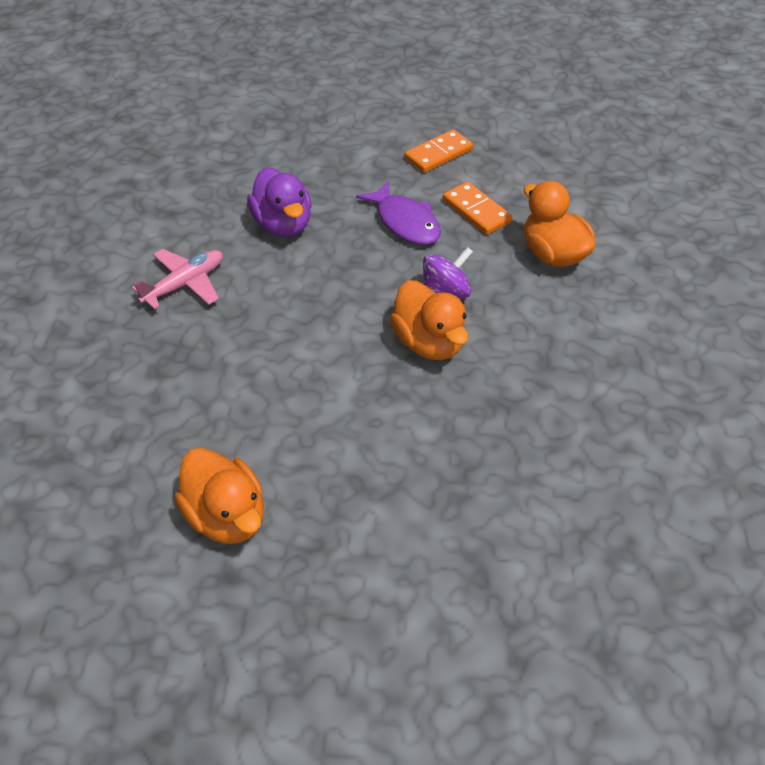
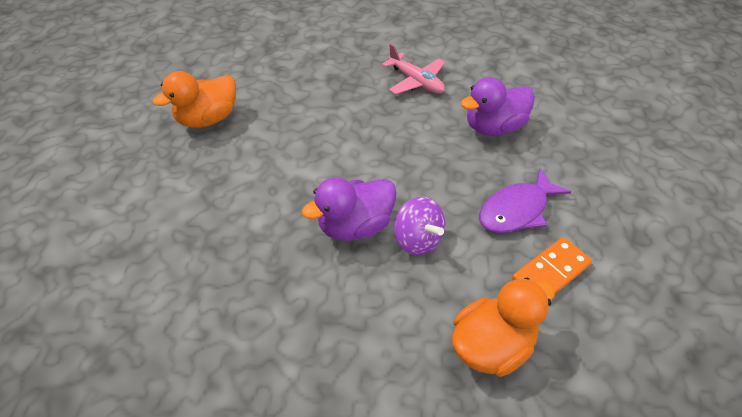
camera: 90 degrees right, 0 degrees up
orange duck [390,280,468,360] -> purple duck [302,177,397,241]
orange domino [404,129,473,173] -> none

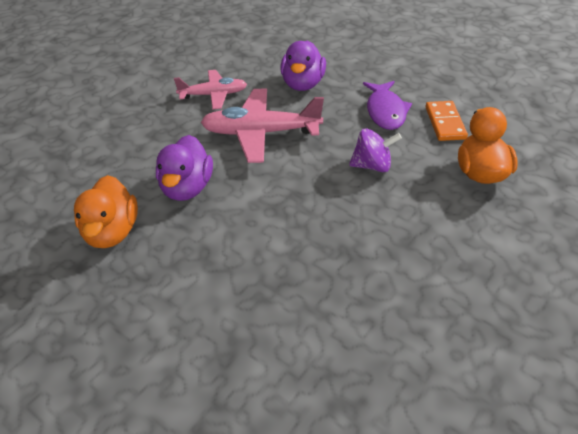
camera: 55 degrees left, 5 degrees down
purple duck [302,177,397,241] -> purple duck moved to [156,135,213,201]
none -> pink plane [201,89,324,163]

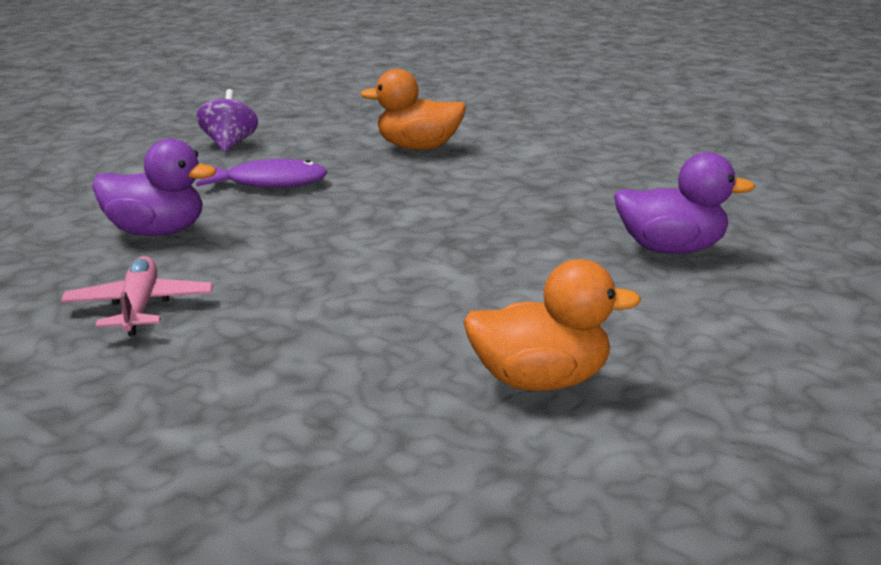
camera: 90 degrees left, 20 degrees down
purple duck [156,135,213,201] -> purple duck moved to [614,152,755,254]
pink plane [201,89,324,163] -> none
purple spinning top [349,129,402,172] -> purple spinning top moved to [196,89,258,152]
orange domino [426,101,468,141] -> none

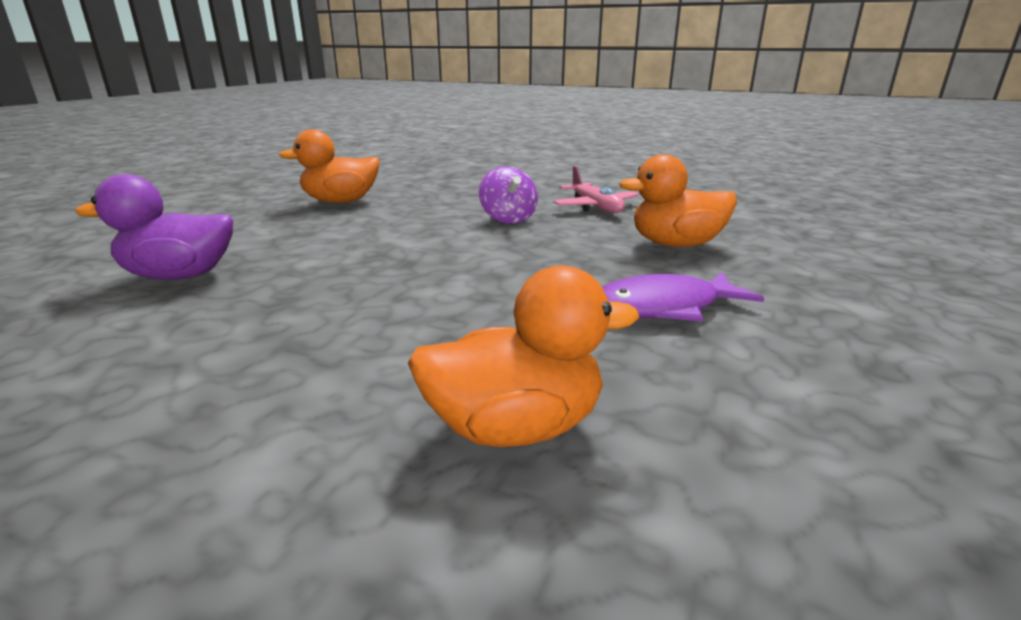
camera: 165 degrees right, 0 degrees up
purple duck [92,138,216,236] -> orange duck [619,154,737,247]
purple spinning top [196,89,258,152] -> purple spinning top moved to [479,166,538,224]

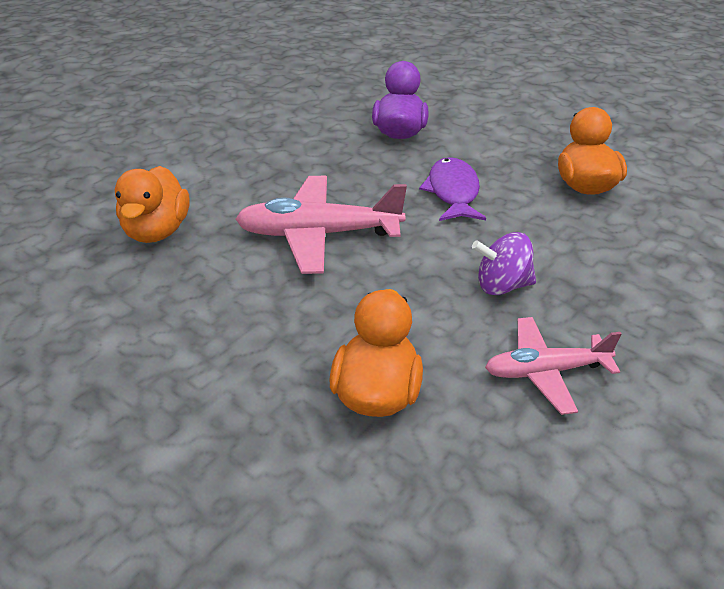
camera: 105 degrees right, 15 degrees up
purple fish [602,272,764,322] -> purple fish moved to [419,157,486,221]
none -> pink plane [235,176,407,274]

